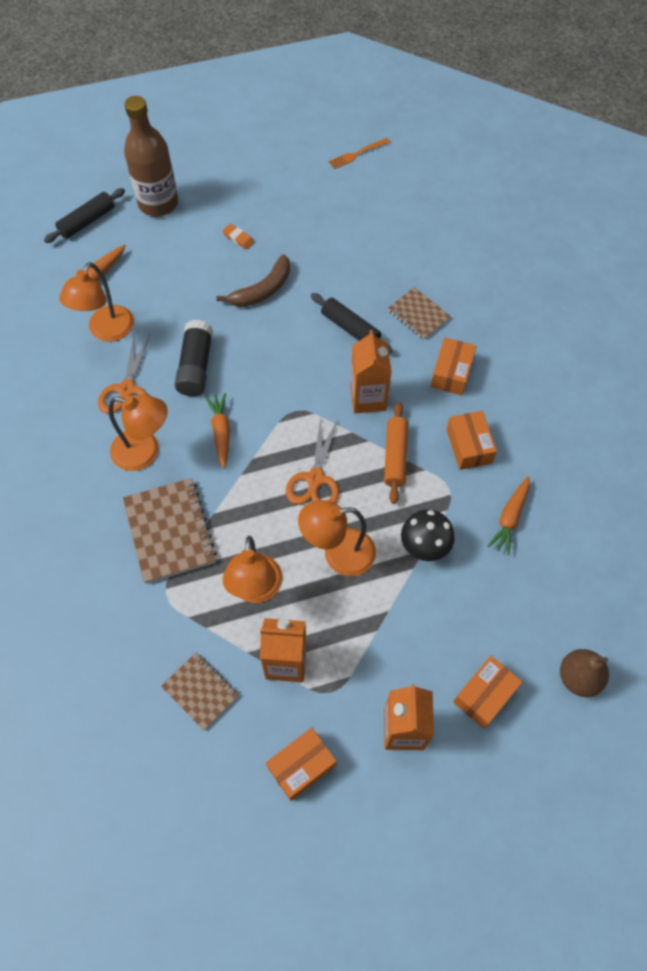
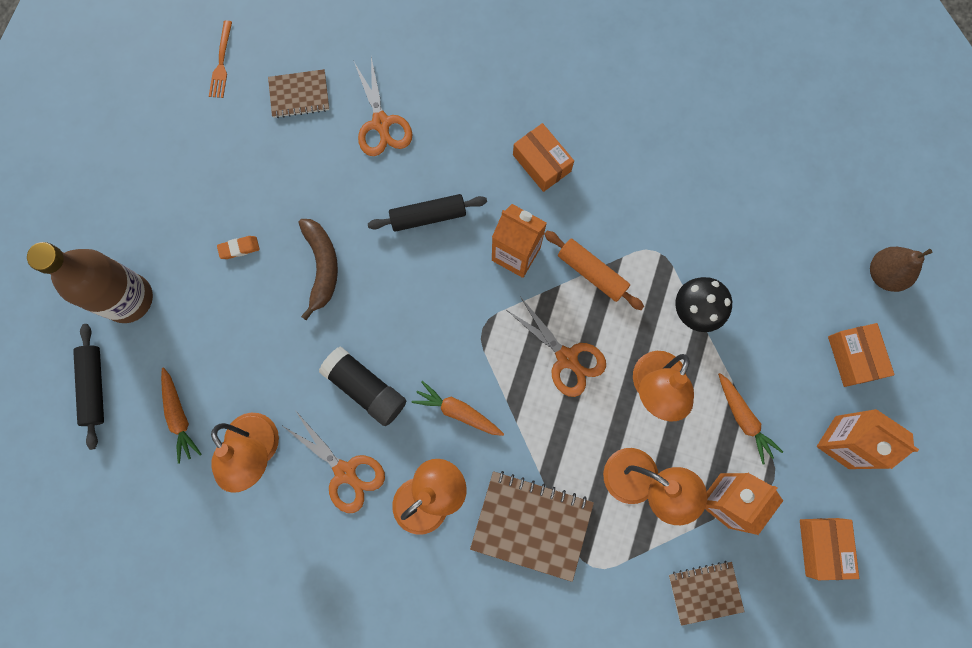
camera: 55 degrees left, 15 degrees up
brown notebook [388,287,451,340] -> brown notebook moved to [268,69,329,118]
orange box [447,411,497,470] -> none
orange carrot [488,476,530,555] -> orange carrot moved to [718,373,783,464]
none -> orange scissors [354,57,412,156]

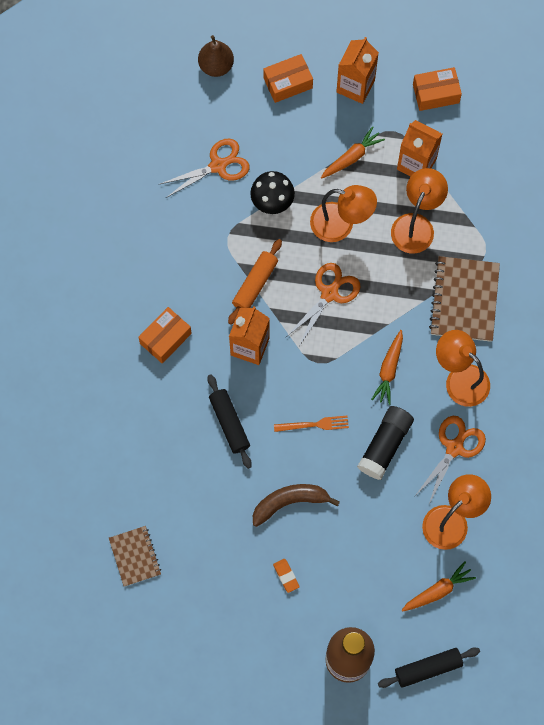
camera: 100 degrees left, 5 degrees down
orange fork [209,21,232,98] -> orange fork moved to [274,416,349,432]
orange scissors [354,57,412,156] -> orange scissors moved to [160,139,250,198]
brown notebook [669,561,745,626] -> none

